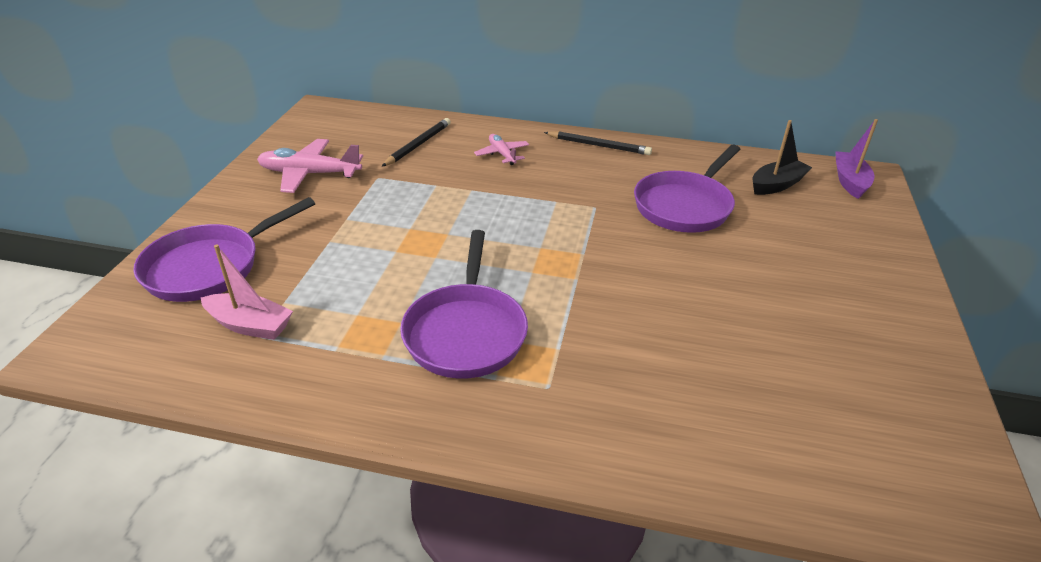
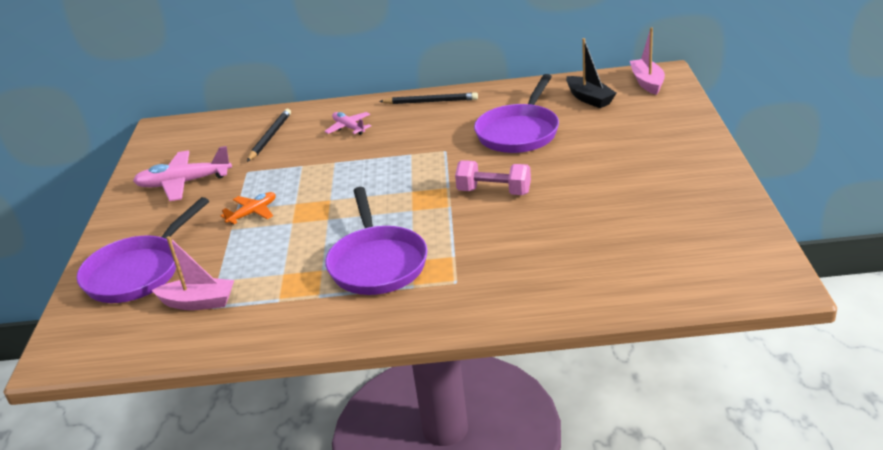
camera: 10 degrees left, 5 degrees down
black boat [752,120,812,195] -> black boat turned 105 degrees clockwise [566,38,616,108]
purple boat [835,119,878,199] -> pink boat [630,27,665,95]
none -> orange plane [221,192,276,225]
none -> pink dumbbell [455,160,531,195]

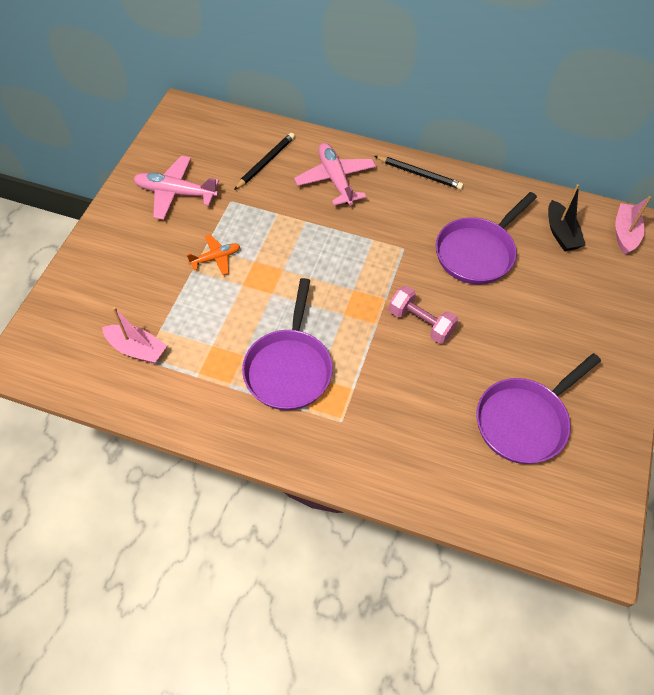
camera: 15 degrees right, 25 degrees up
purple pan [77,197,209,303] -> purple pan moved to [477,353,601,464]
pink plane [324,112,371,135] -> pink plane [294,143,376,206], size x1.71

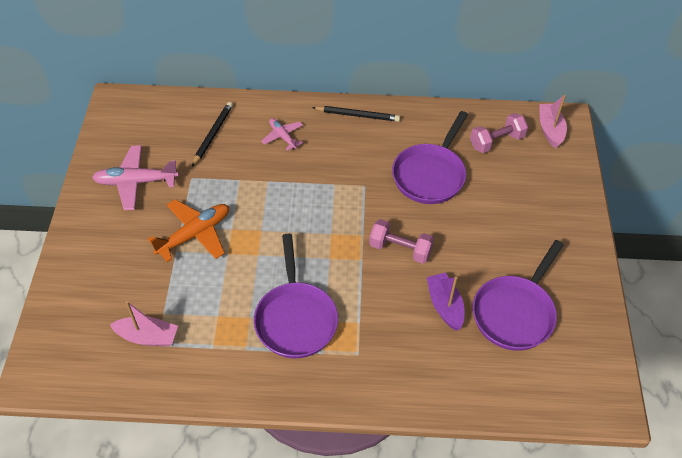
camera: 15 degrees left, 5 degrees down
orange plane [187,235,240,275] -> orange plane [148,199,229,262], size x1.71
pink plane [294,143,376,206] -> pink plane [261,118,303,151], size x0.59
black boat [548,184,585,251] -> pink dumbbell [470,113,528,153]
none -> purple boat [427,273,464,331]

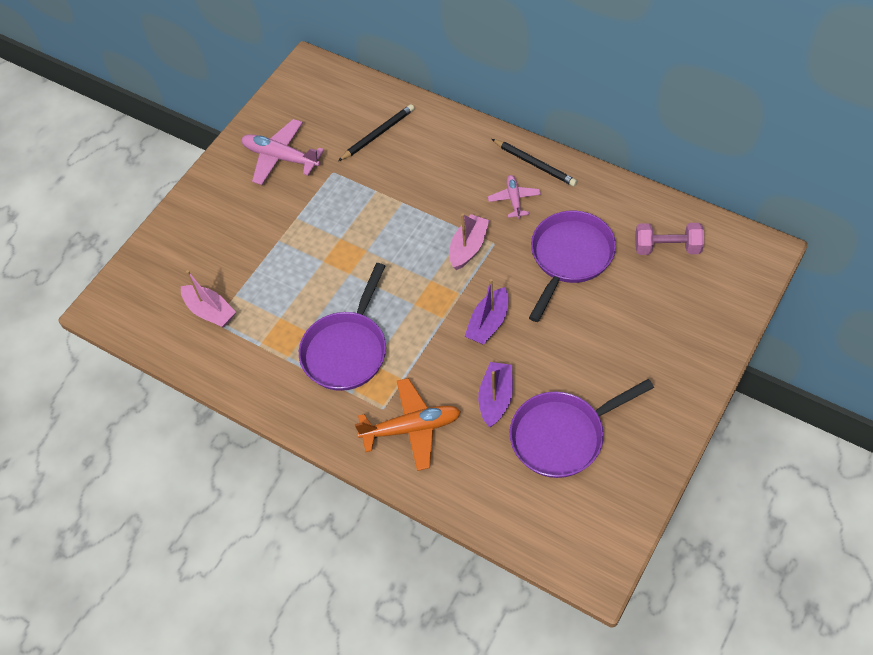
camera: 35 degrees right, 5 degrees up
orange plane [148,199,229,262] -> orange plane moved to [355,378,461,471]
pink plane [261,118,303,151] -> pink plane moved to [488,175,541,219]
pink dumbbell [369,219,434,264] -> purple boat [465,279,508,345]
purple pan [392,111,468,204] -> purple pan turned 150 degrees clockwise [529,210,616,322]
pink boat [539,95,567,149] -> pink boat moved to [449,213,489,270]

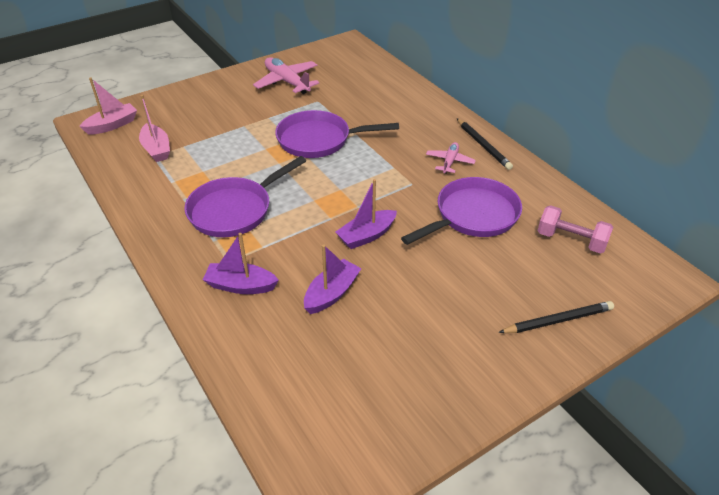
camera: 20 degrees right, 15 degrees down
black pencil [338,104,415,161] -> black pencil moved to [498,301,614,333]
orange plane [355,378,461,471] -> purple boat [203,233,279,294]
pink boat [449,213,489,270] -> pink boat moved to [79,78,137,135]
purple pan [510,379,654,478] -> purple pan moved to [275,110,399,158]

